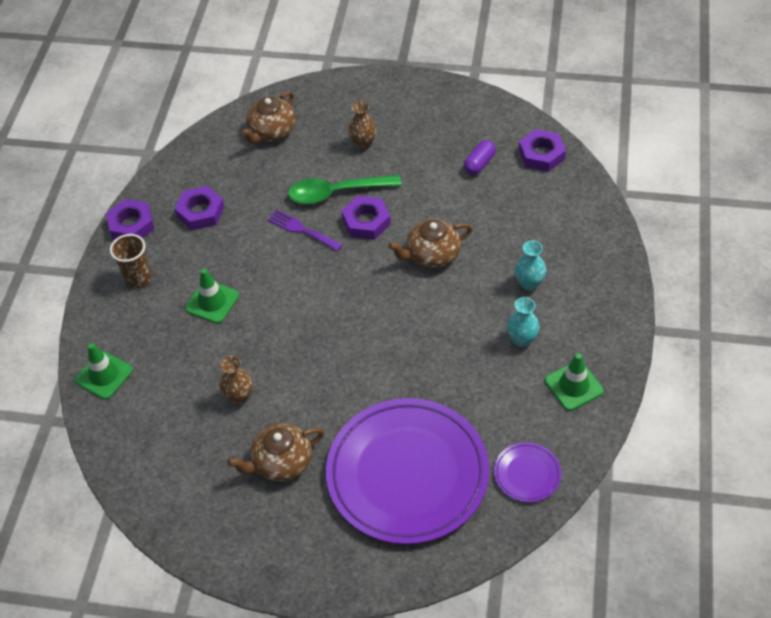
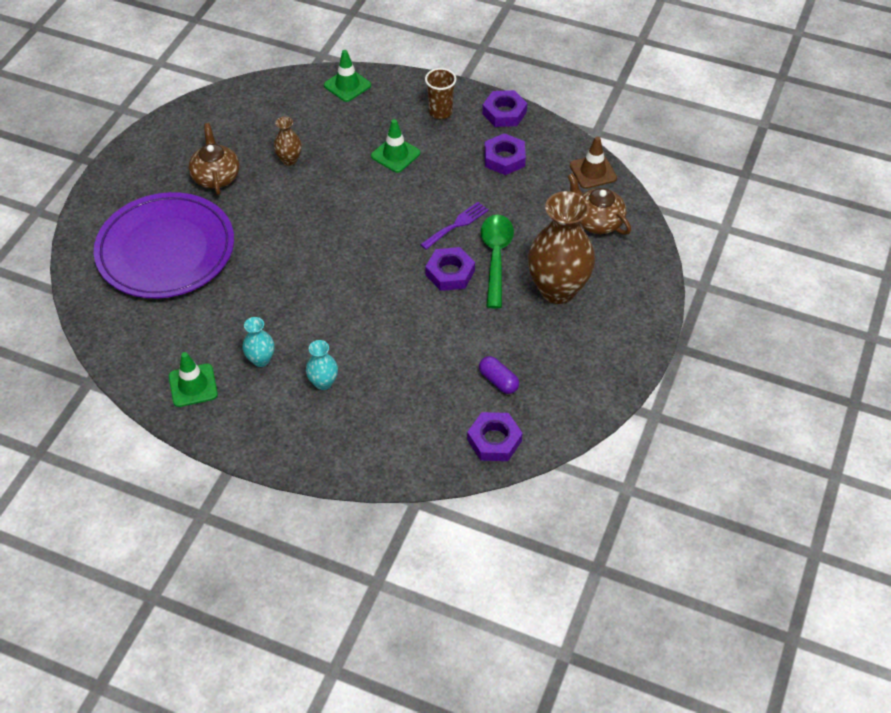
camera: 100 degrees right, 0 degrees up
brown vase [348,101,376,150] -> brown vase [528,191,595,304], size x2.18
brown teapot [388,219,472,268] -> none
purple plate [494,442,562,502] -> none
none -> brown traffic cone [570,136,617,189]

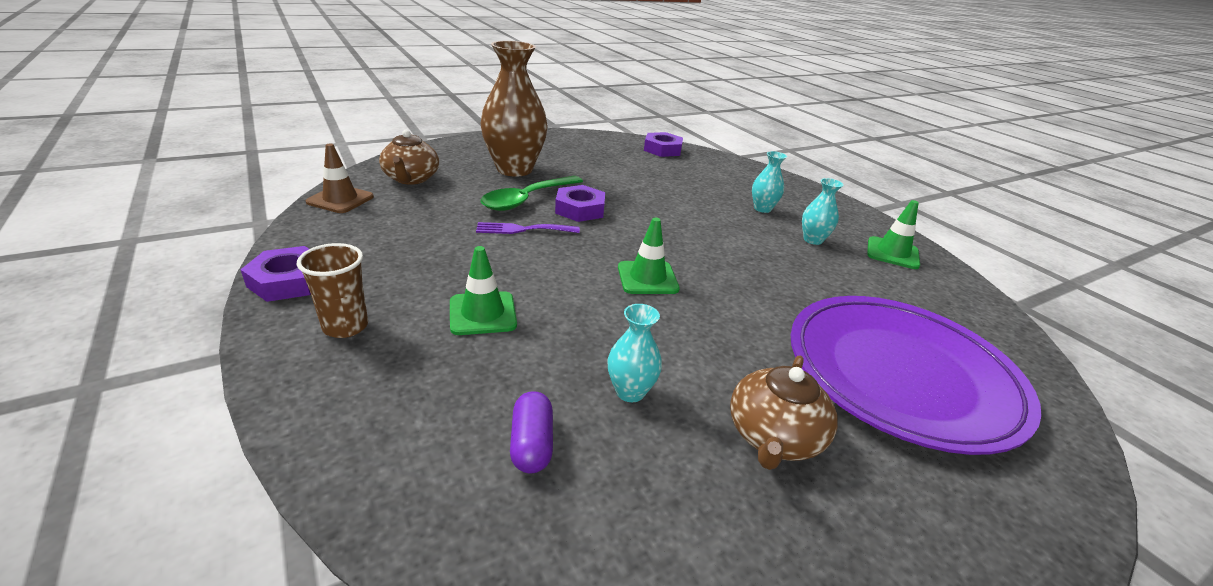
camera: 145 degrees left, 20 degrees down
brown vase [274,116,302,166] -> turquoise vase [608,304,662,402]
green traffic cone [324,50,371,102] -> green traffic cone moved to [618,218,680,294]
purple capsule [479,356,519,394] -> purple capsule moved to [510,391,553,474]
purple nut [484,133,526,175] -> none

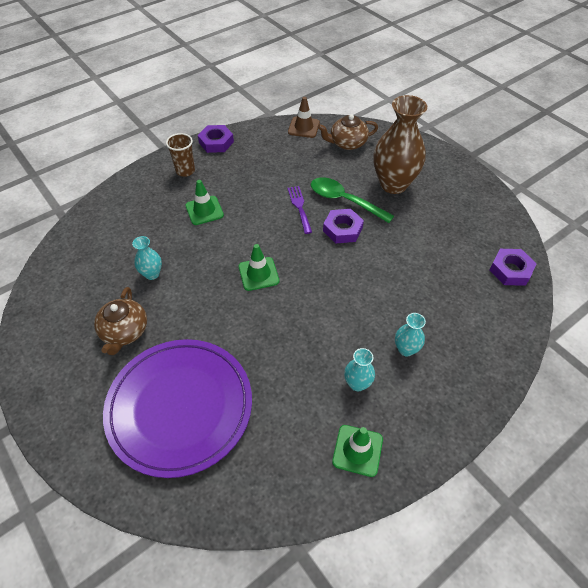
camera: 85 degrees right, 20 degrees up
purple capsule [510,391,553,474] -> none
brown teapot [730,355,838,470] -> brown teapot turned 105 degrees counterclockwise [94,287,147,355]

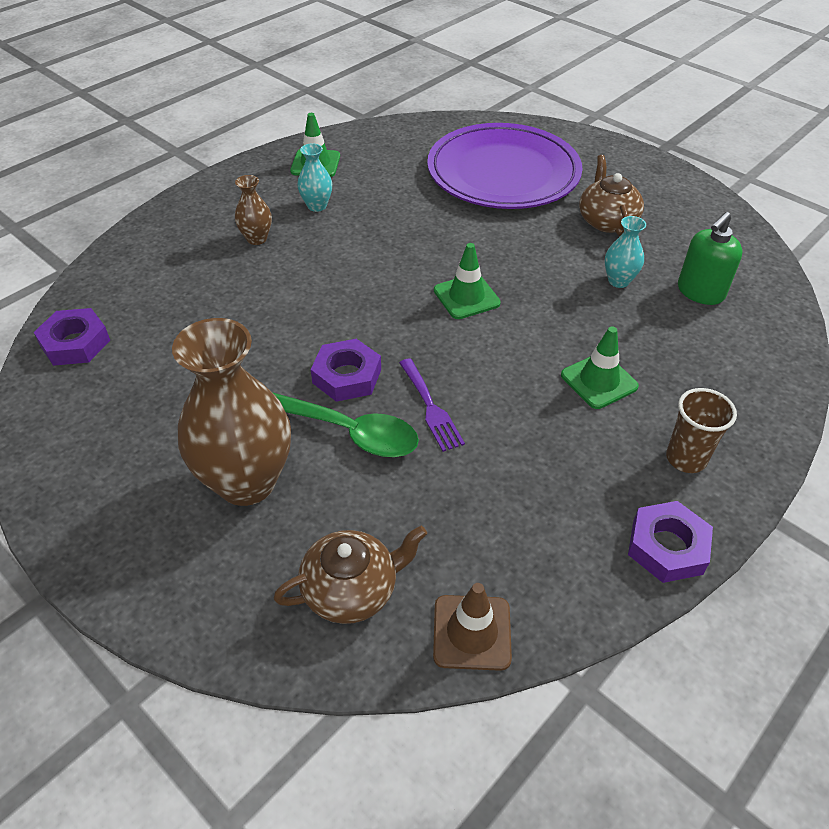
camera: 170 degrees right, 5 degrees down
turquoise vase [395,313,426,356] -> brown vase [235,175,272,245]
none -> green soap dispenser [678,212,743,305]

